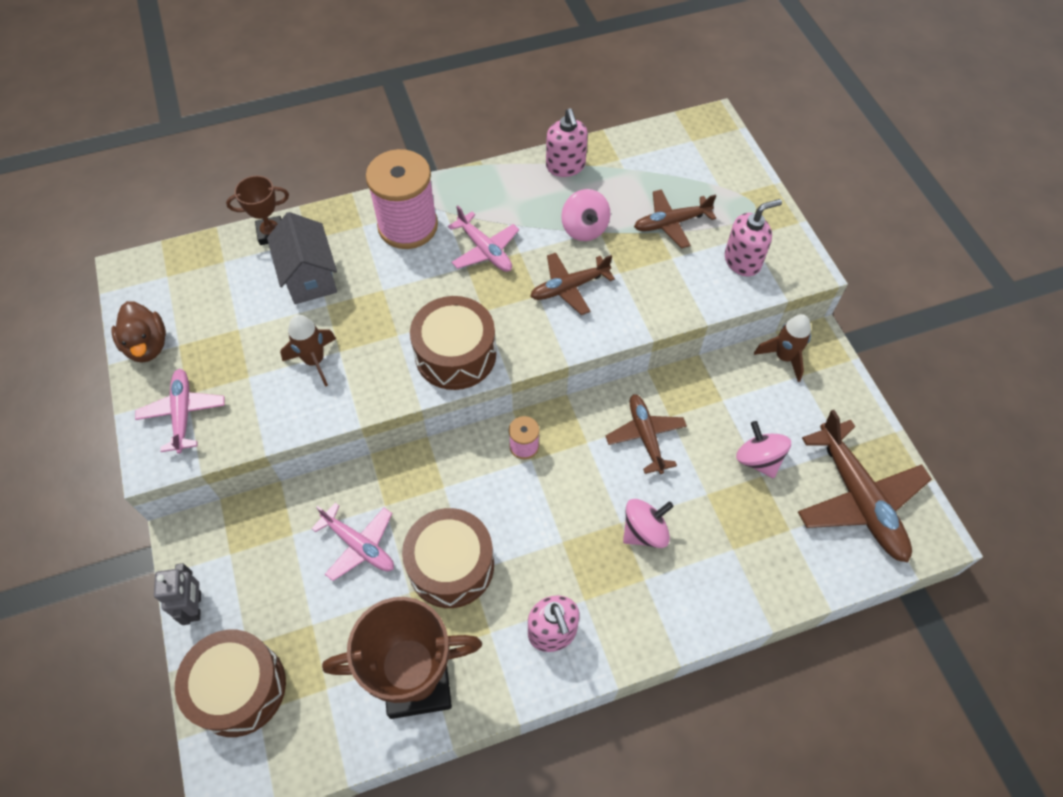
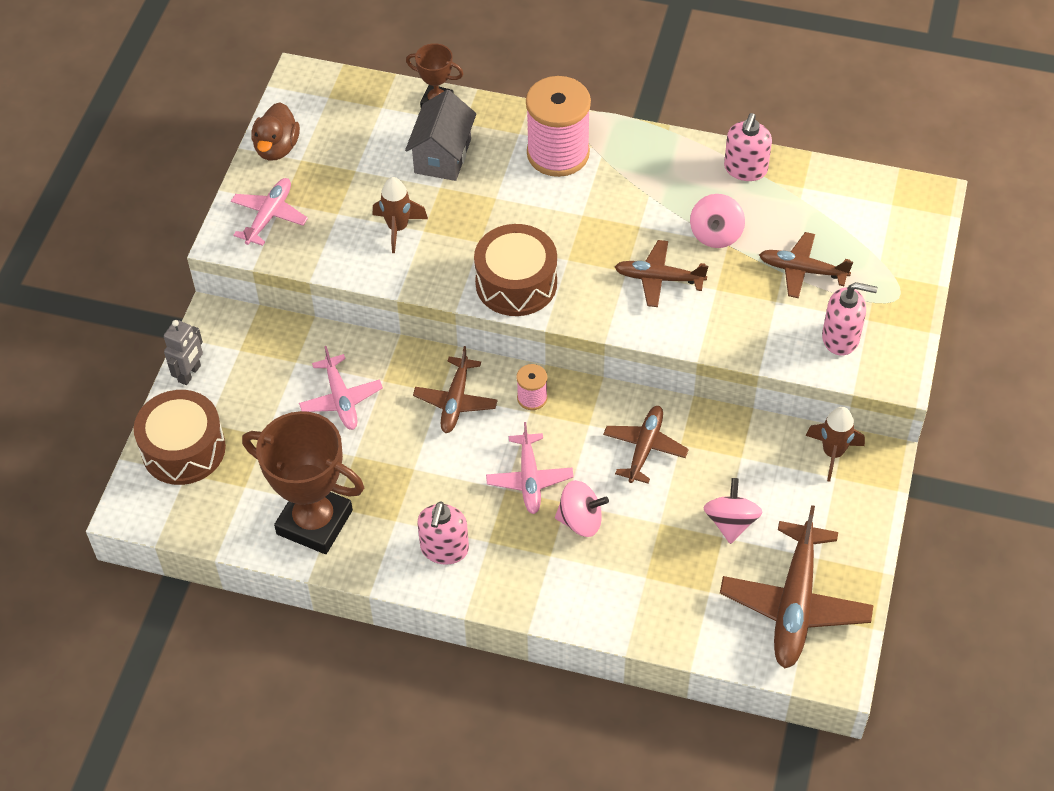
camera: 35 degrees right, 5 degrees down
brown drum [402,508,494,608] -> none
pink plane [448,206,519,272] -> pink plane moved to [486,422,574,514]
none -> brown plane [413,346,498,433]

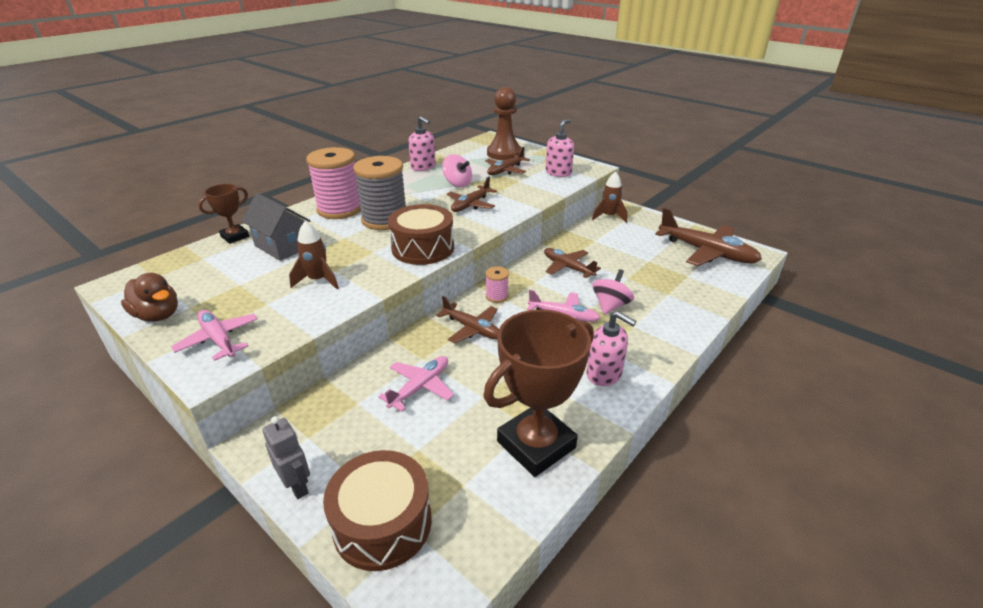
camera: 65 degrees left, 20 degrees down
pink plane [299,346,383,430] -> pink plane turned 60 degrees counterclockwise [378,356,454,412]
pink spinning top [703,478,762,544] -> none
none -> grey spool [353,156,406,230]
none -> brown pawn [487,87,522,160]

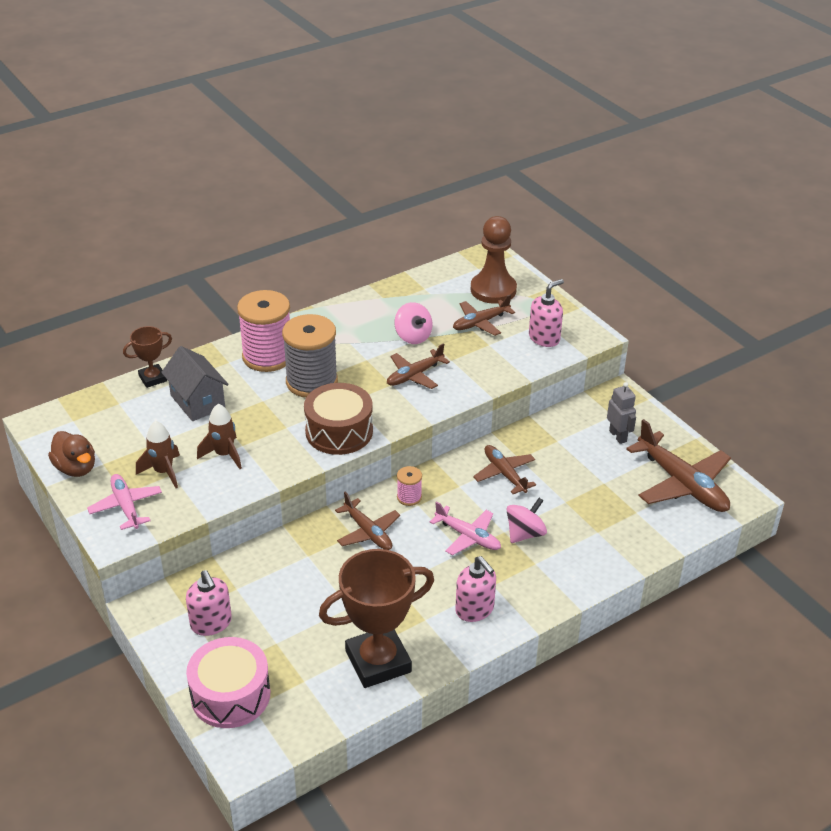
camera: 15 degrees right, 5 degrees up
grey robot [262,416,310,499] -> grey robot moved to [607,382,636,444]
brown drum [323,450,432,571] -> pink drum [186,637,270,728]
pink plane [378,356,454,412] -> none
pink soap dispenser [408,116,436,171] -> pink soap dispenser moved to [186,570,232,636]
brown rocket [592,171,627,223] -> brown rocket moved to [136,421,180,488]

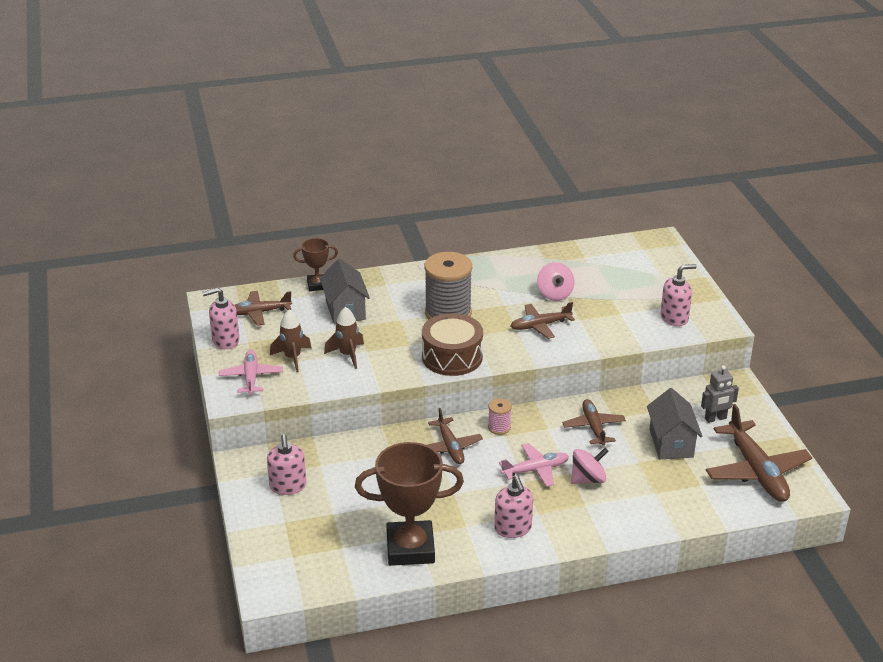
camera: 20 degrees right, 5 degrees down
brown duck [48,431,95,477] -> pink soap dispenser [202,287,239,349]
pink drum [186,637,270,728] -> none
pink spool [237,290,290,372] -> none
pink plane [430,501,501,555] -> pink plane turned 75 degrees counterclockwise [499,443,569,487]
brown plane [453,294,515,336] -> brown plane moved to [235,291,292,326]
brown pawn [471,216,517,304] -> none
grey robot [607,382,636,444] -> grey robot turned 75 degrees clockwise [701,365,739,423]
none -> grey house [647,388,703,459]

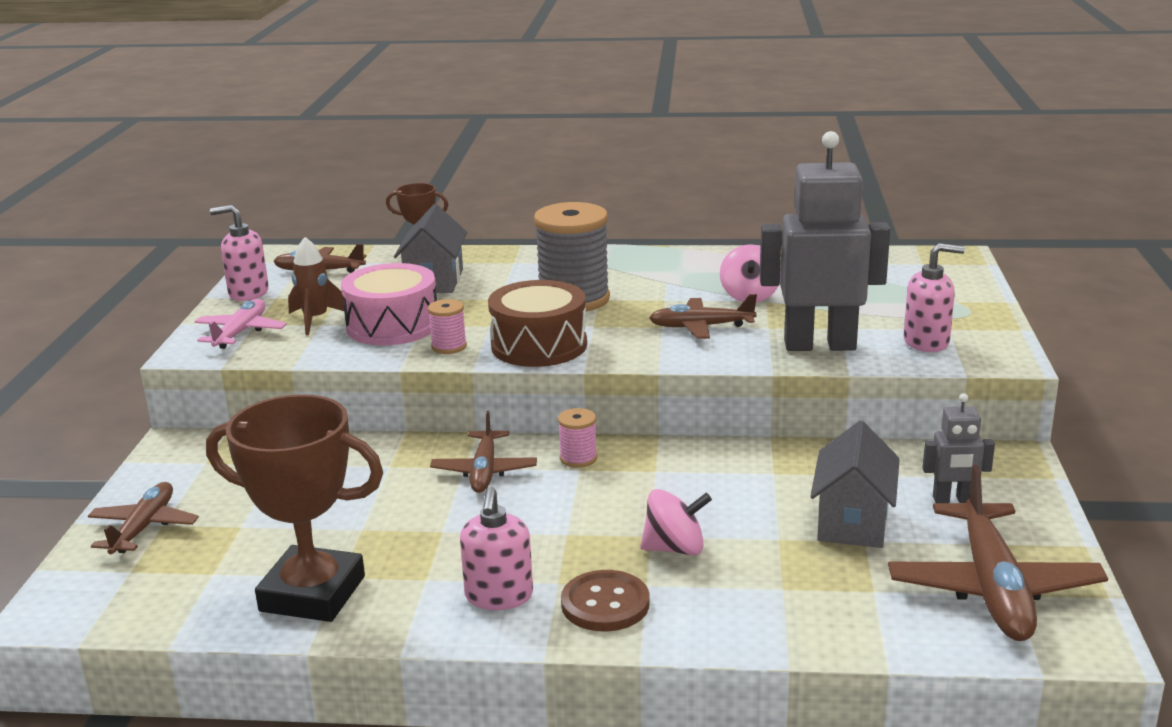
camera: 20 degrees right, 10 degrees down
pink soap dispenser [267,434,306,495] -> none
brown rocket [324,307,364,369] -> pink drum [341,263,437,345]
pink plane [499,443,569,487] -> none
brown plane [562,399,626,446] -> brown plane moved to [88,482,199,554]
none -> pink spool [428,299,467,354]
none -> brown button [561,570,650,632]
none -> grey robot [760,131,890,351]

